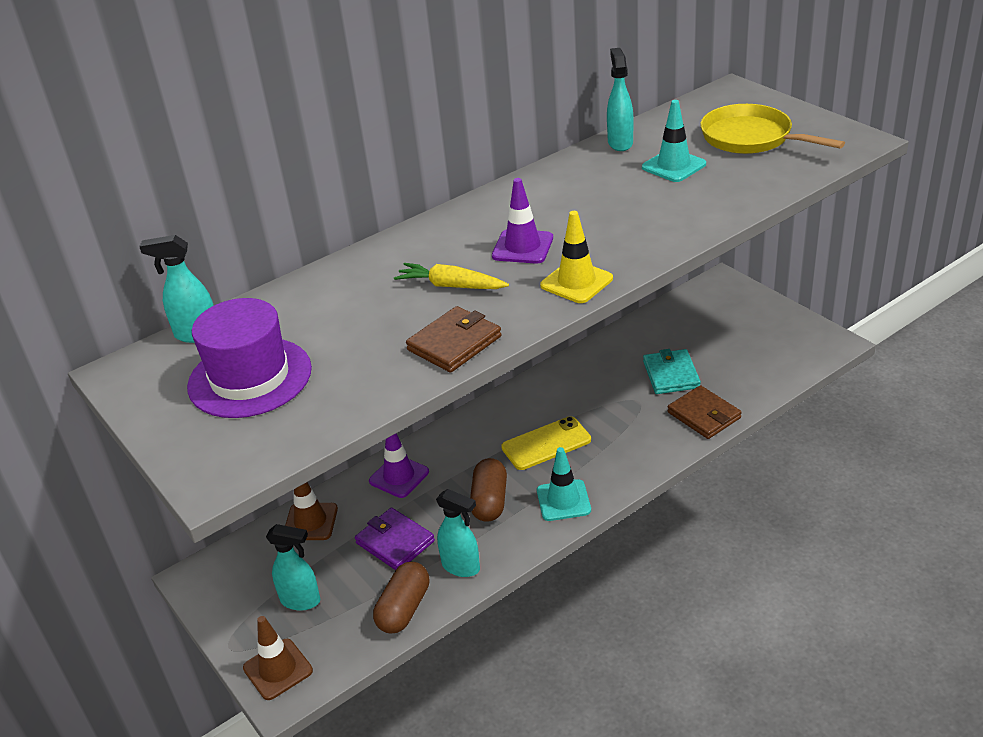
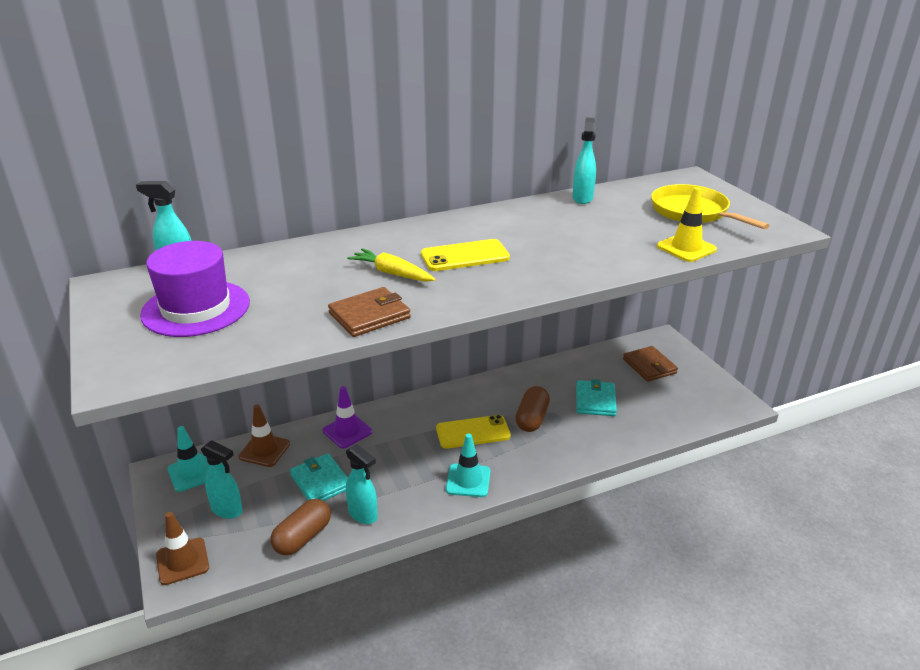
camera: 10 degrees right, 5 degrees down
purple wallet [355,508,435,570] -> turquoise wallet [290,453,348,501]
brown capsule [470,458,507,522] -> brown capsule moved to [515,386,550,432]
purple traffic cone [492,178,553,264] -> yellow phone [421,239,510,271]
yellow traffic cone [540,211,613,303] -> yellow traffic cone moved to [657,187,717,262]
turquoise traffic cone [642,100,706,182] -> turquoise traffic cone moved to [168,426,210,492]
brown wallet [667,385,742,439] -> brown wallet moved to [623,346,678,382]

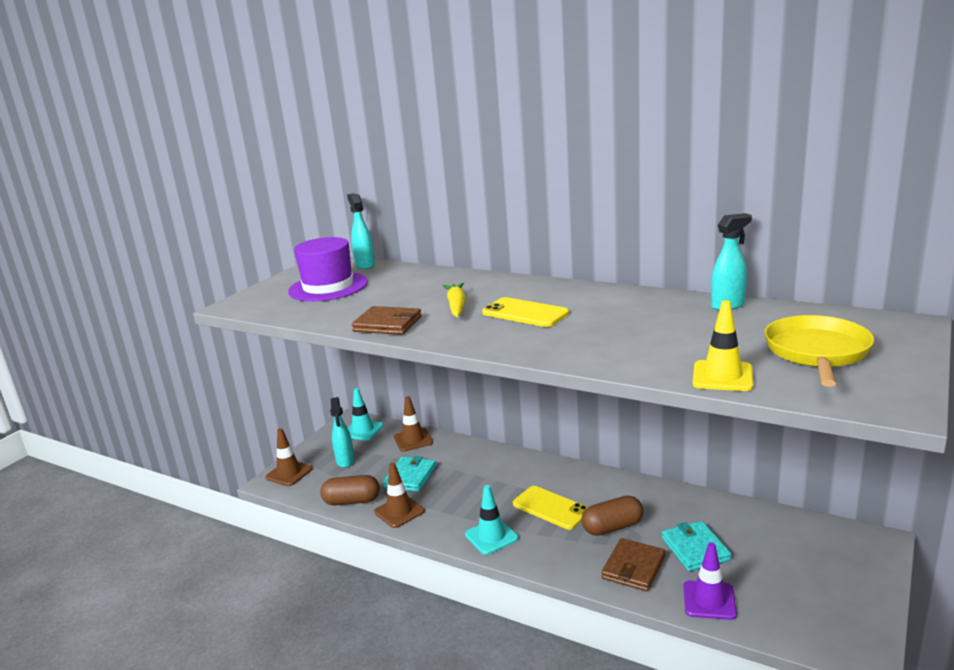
camera: 55 degrees right, 10 degrees down
purple traffic cone [323,386,372,448] -> purple traffic cone moved to [683,542,737,620]
turquoise spray bottle [346,444,378,524] -> brown traffic cone [374,463,425,528]
turquoise wallet [576,379,617,416] -> turquoise wallet turned 75 degrees counterclockwise [662,521,731,571]
brown wallet [623,346,678,382] -> brown wallet moved to [601,538,665,591]

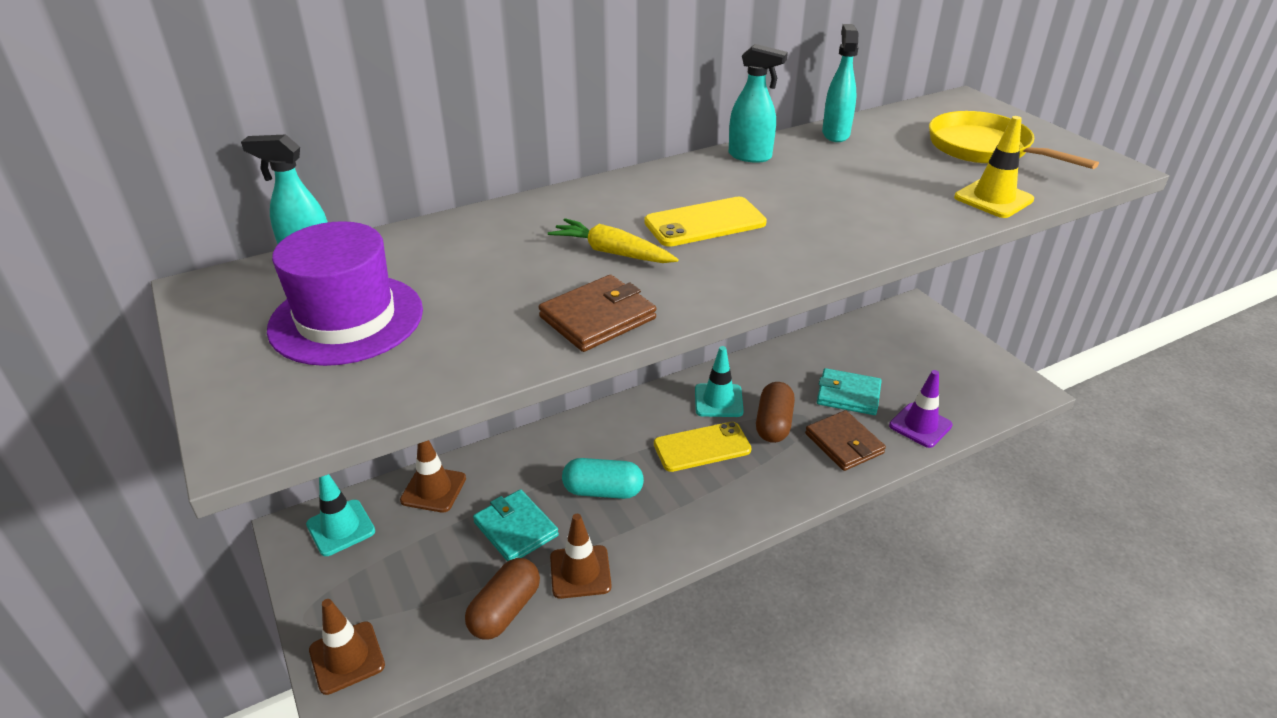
camera: 60 degrees left, 15 degrees up
turquoise spray bottle [330,397,354,468] -> turquoise spray bottle moved to [729,44,788,163]
turquoise traffic cone [465,485,518,555] -> turquoise traffic cone moved to [695,346,744,417]
none -> turquoise capsule [562,458,644,499]

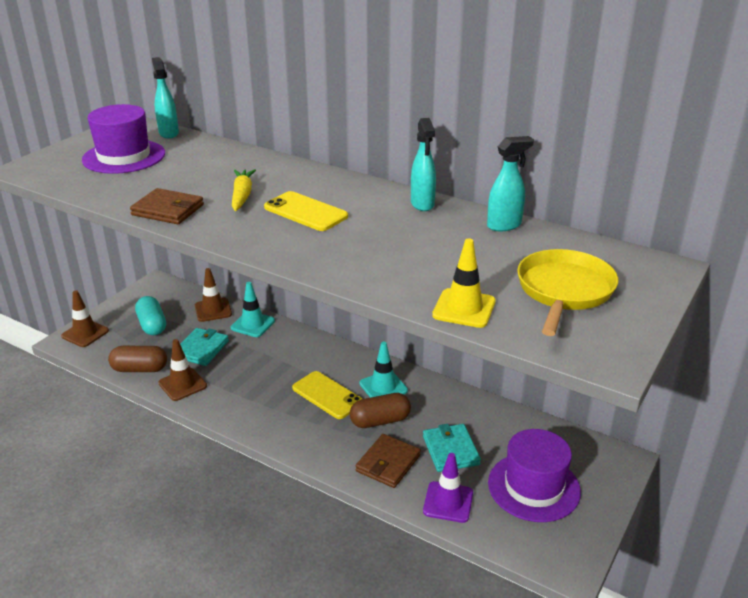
camera: 60 degrees right, 5 degrees down
turquoise traffic cone [306,474,375,556] -> turquoise traffic cone moved to [231,282,275,337]
turquoise capsule [562,458,644,499] -> turquoise capsule moved to [135,296,166,335]
none -> purple hat [488,429,581,522]

